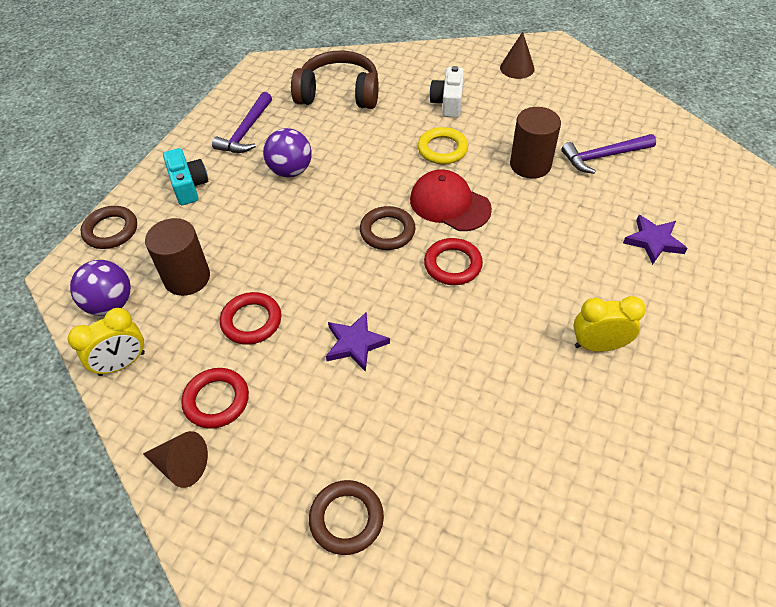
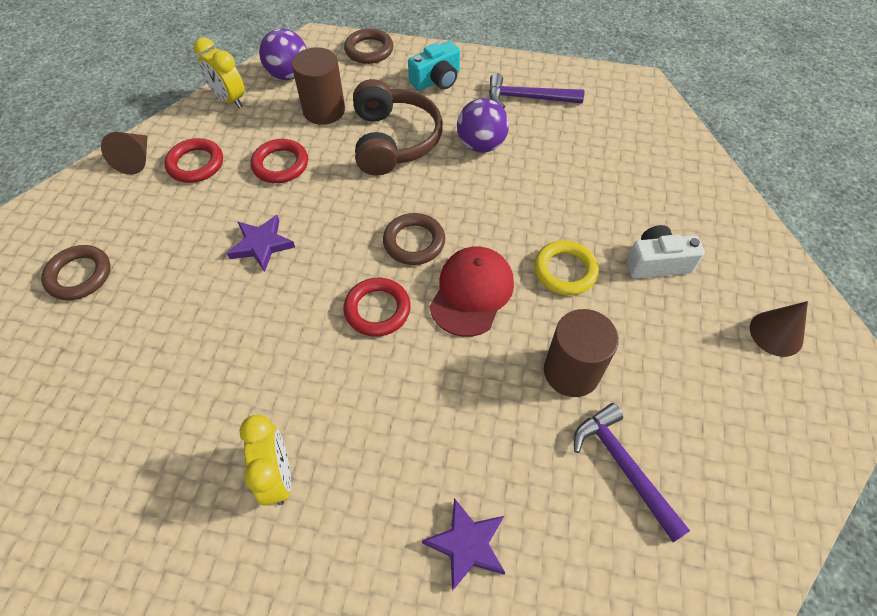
camera: 75 degrees right, 5 degrees up
brown headphones [291,51,379,109] -> brown headphones moved to [353,79,443,175]

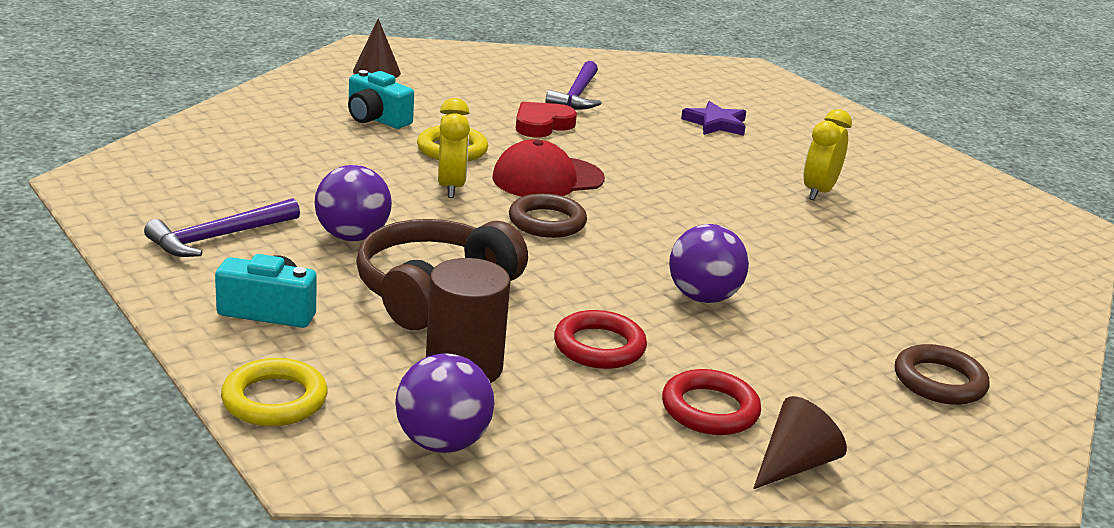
camera: 140 degrees left, 30 degrees down
yellow clock [194,38,245,108] -> yellow clock moved to [438,98,470,198]
purple star [227,215,295,272] -> purple ball [669,224,749,303]
red ring [343,278,411,337] -> none
brown ring [344,28,394,64] -> yellow ring [221,358,327,426]
purple hammer [489,73,585,108] -> purple hammer turned 90 degrees clockwise [144,198,300,257]
brown cylinder [544,309,619,397] -> red heart [516,102,577,138]
white camera [626,225,705,279] -> turquoise camera [348,70,414,129]

